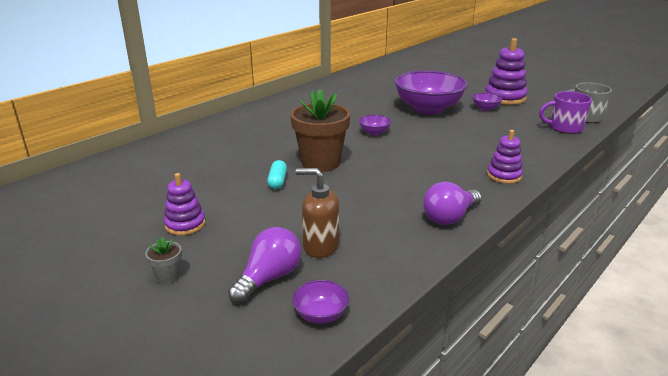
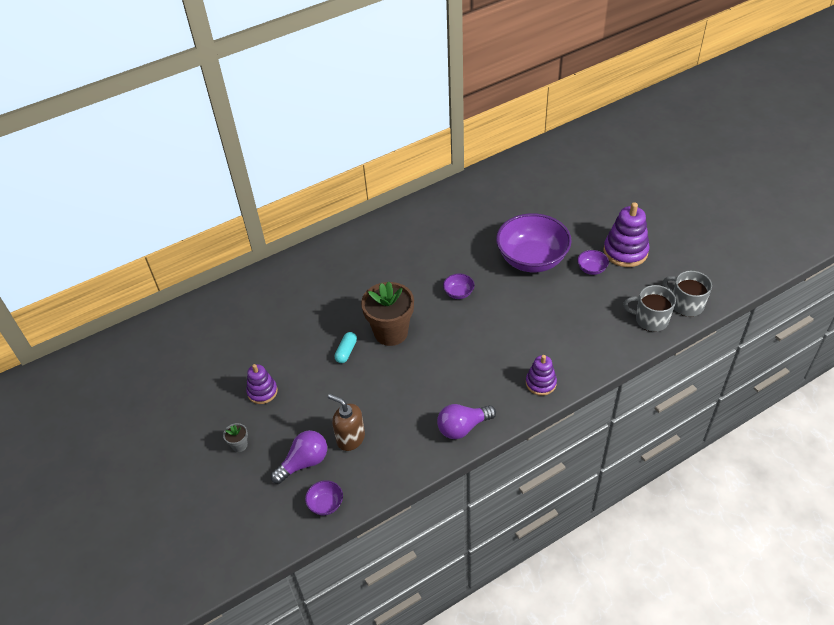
camera: 20 degrees right, 20 degrees up
purple mug [539,91,592,134] -> grey mug [623,285,676,332]

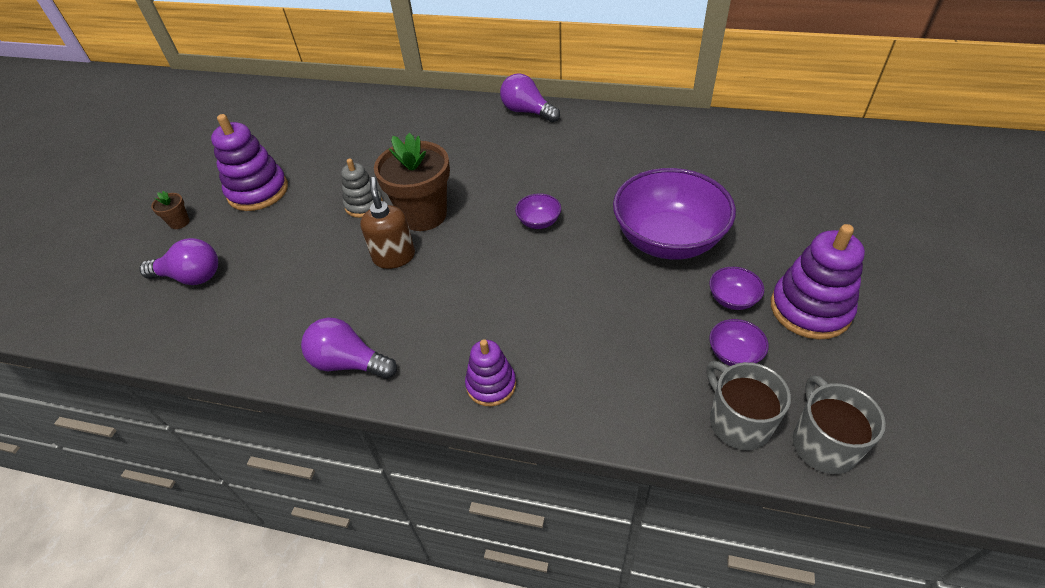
camera: 45 degrees right, 0 degrees up
grey flower pot [223,423,248,452] -> brown flower pot [151,191,190,229]
purple stacking toy [246,364,278,404] -> purple stacking toy [211,114,288,211], size x1.63
purple bowl [305,480,343,515] -> purple bowl moved to [709,319,769,366]
brown soap dispenser [328,394,365,451] -> brown soap dispenser moved to [360,177,415,269]
turquoise capsule [335,332,357,363] -> grey stacking toy [341,159,383,218]
none -> purple light bulb [500,73,560,122]

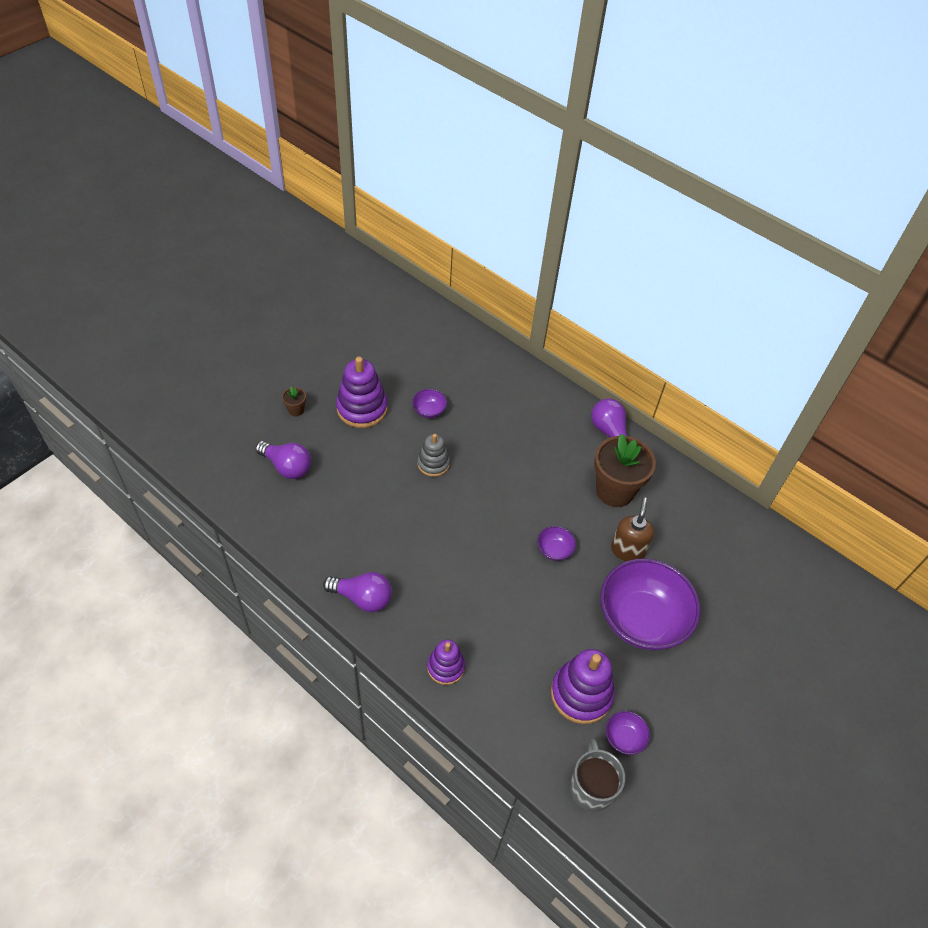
camera: 20 degrees right, 5 degrees up
purple light bulb [301,318,397,379] -> purple light bulb turned 150 degrees clockwise [323,572,392,612]
brown soap dispenser [360,177,415,269] -> brown soap dispenser moved to [611,497,654,561]
brown flower pot [374,132,450,231] -> brown flower pot moved to [594,433,656,507]
purple bowl [709,267,764,310] -> purple bowl moved to [412,389,447,418]
purple stacking toy [771,224,865,340] -> purple stacking toy moved to [551,649,615,724]
grey mug [793,375,886,474] -> none

